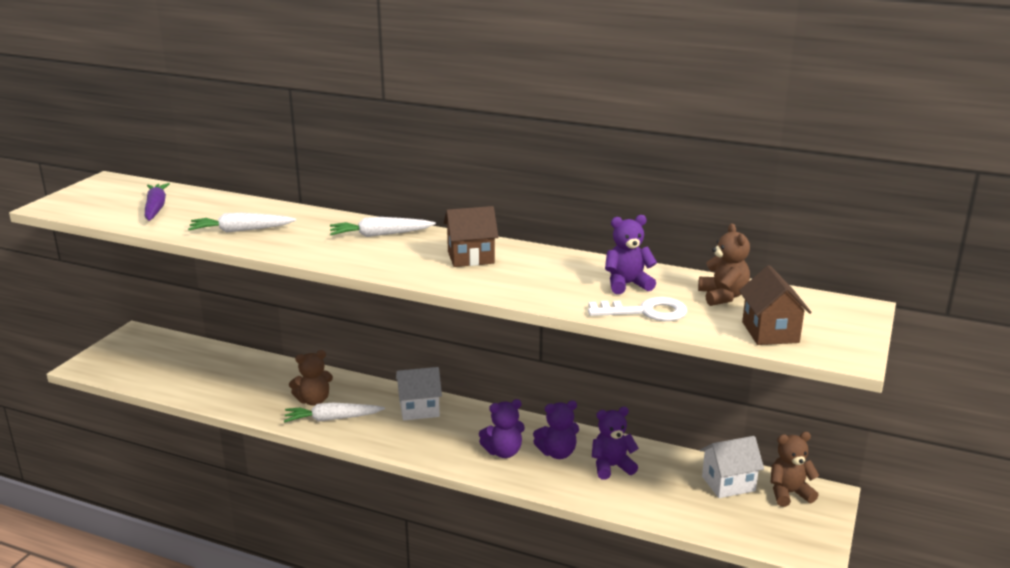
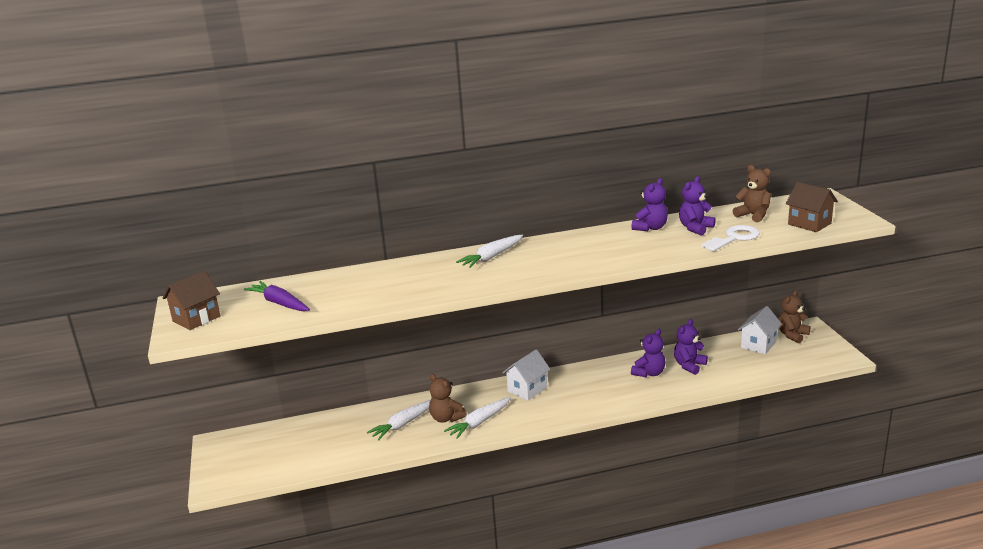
camera: 35 degrees left, 0 degrees up
white carrot [188,213,296,233] -> white carrot moved to [367,400,430,440]
brown teddy bear [289,350,333,405] -> brown teddy bear turned 105 degrees clockwise [429,374,467,423]
brown house [444,206,498,267] -> brown house moved to [163,271,220,330]
purple teddy bear [479,399,525,458] -> purple teddy bear moved to [632,178,668,231]

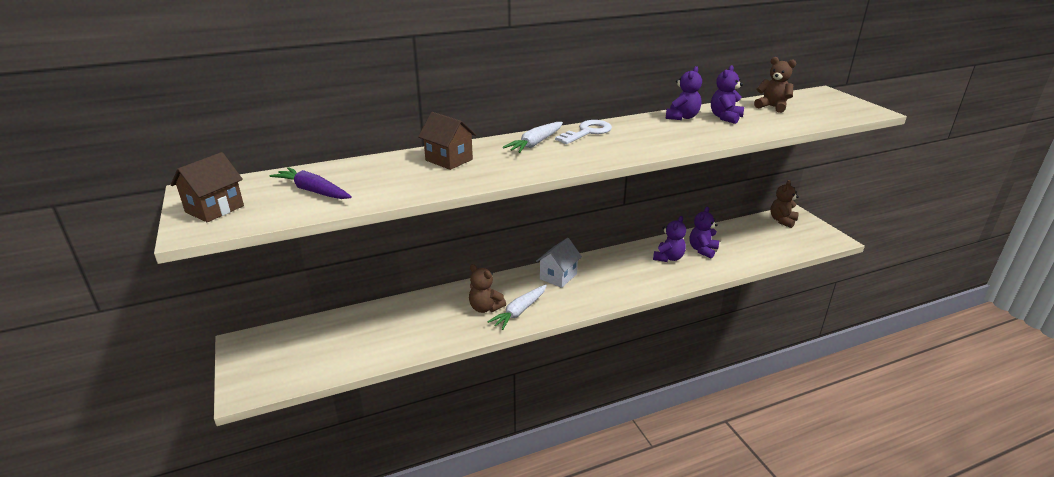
camera: 10 degrees left, 5 degrees up
white carrot [367,400,430,440] -> none
white key [701,225,760,252] -> white key moved to [555,120,612,144]
white house [738,306,782,354] -> none
brown house [786,182,838,232] -> brown house moved to [418,112,476,170]

